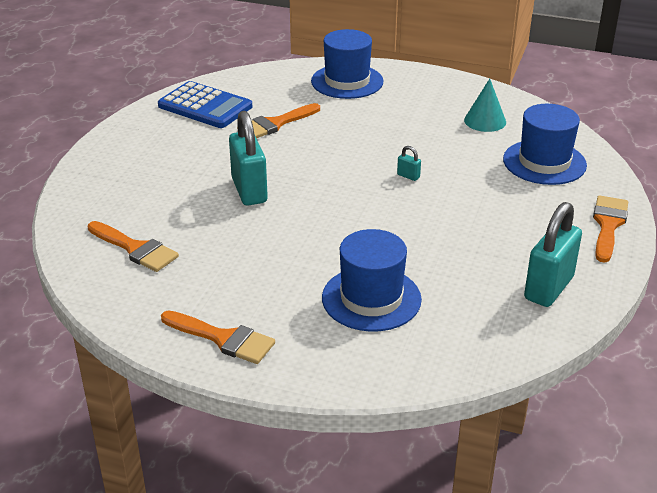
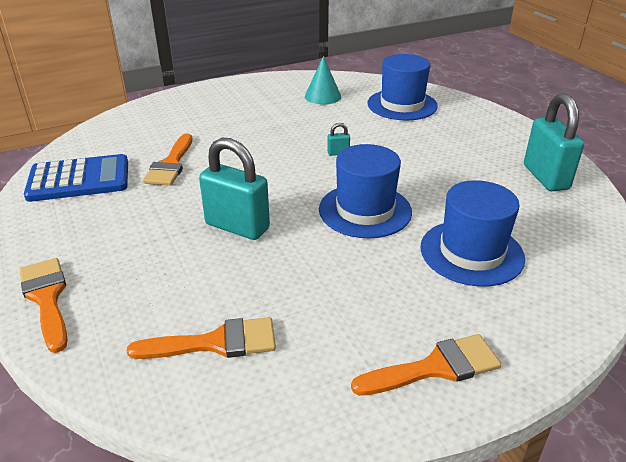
camera: 45 degrees left, 0 degrees up
blue hat [311,29,384,99] -> blue hat moved to [319,144,412,238]
orange brush [593,195,628,263] -> orange brush moved to [20,258,68,353]

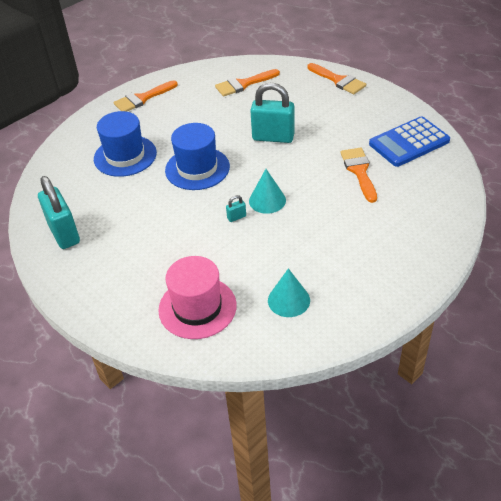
camera: 165 degrees right, 10 degrees up
blue hat [367,54,438,120] -> pink hat [158,256,237,339]
none -> turquoise cone [249,169,286,214]

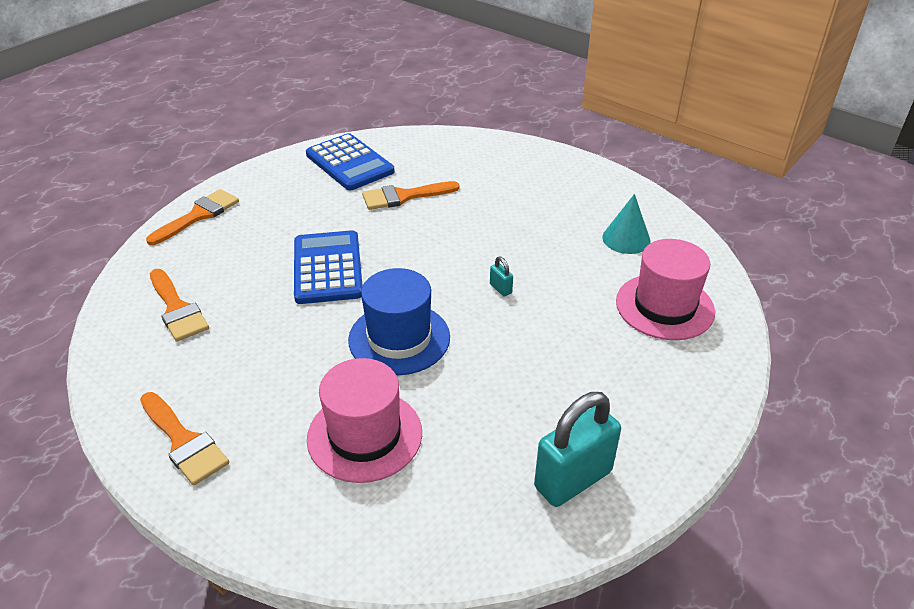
camera: 100 degrees left, 5 degrees down
blue hat [94,111,157,177] -> pink hat [307,358,422,483]
turquoise cone [249,169,286,214] -> none
turquoise padlock [250,82,295,143] -> blue calculator [294,230,363,304]

